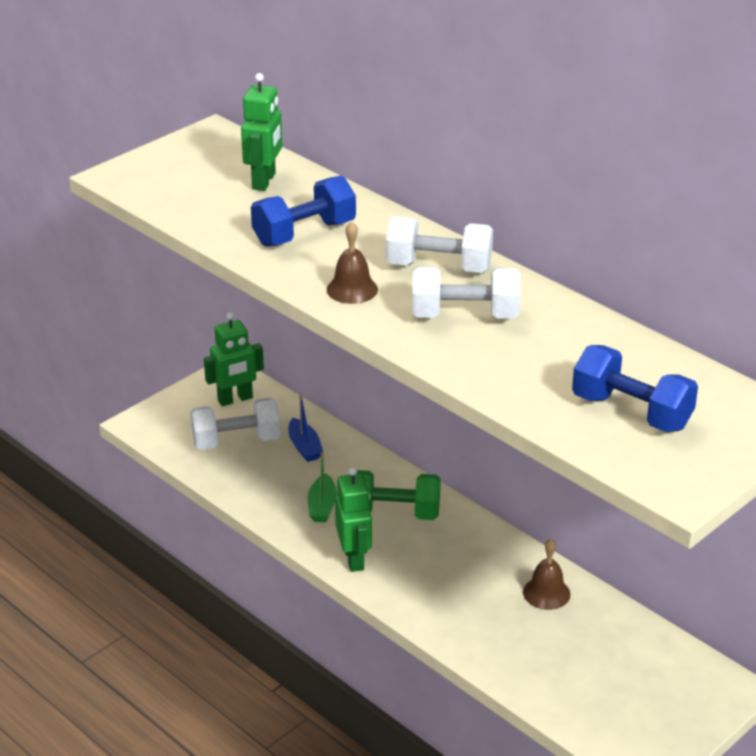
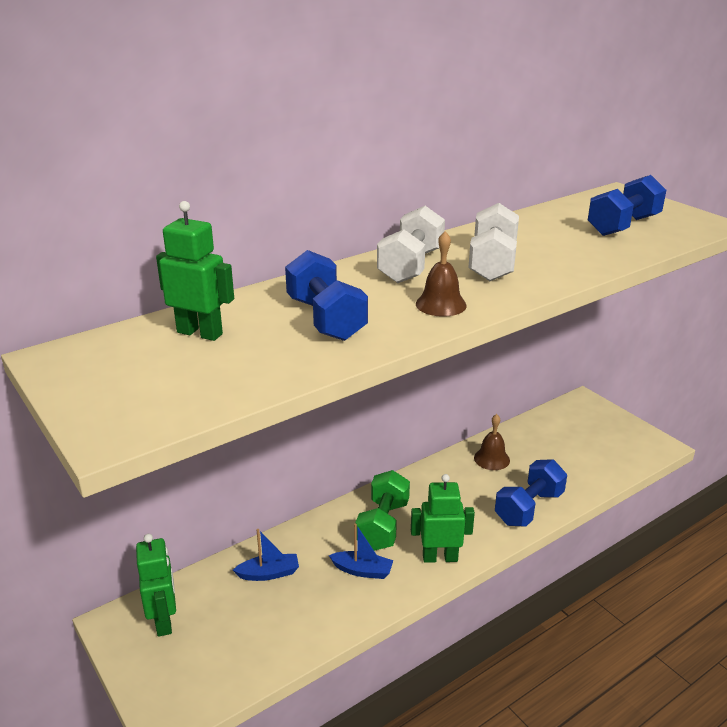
camera: 80 degrees left, 5 degrees down
white dumbbell [190,398,281,450] -> none
green boat [308,452,337,522] -> blue boat [329,524,393,579]
none -> blue dumbbell [495,459,567,527]

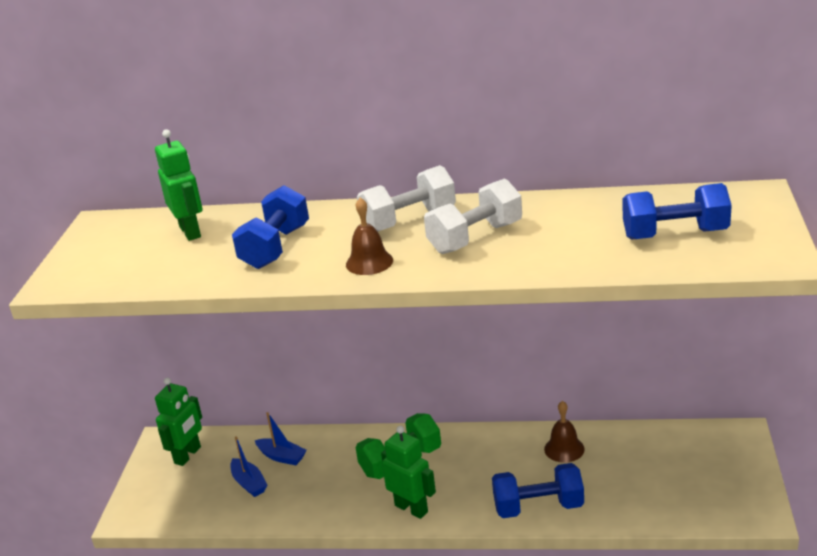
camera: 45 degrees right, 0 degrees up
blue boat [329,524,393,579] -> blue boat moved to [230,436,267,497]

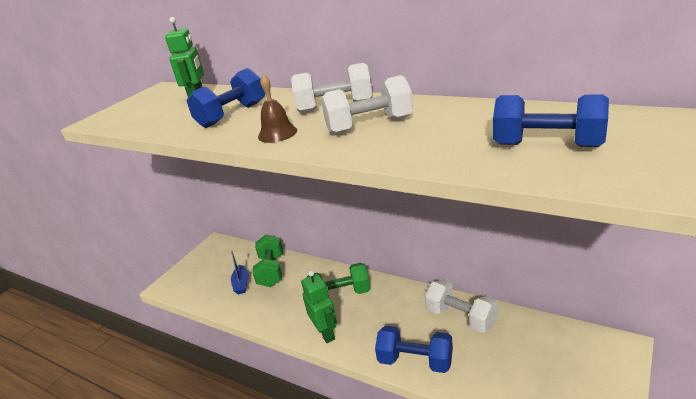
camera: 25 degrees right, 0 degrees up
green robot [155,378,202,466] -> none
blue boat [255,412,306,465] -> green dumbbell [252,234,283,287]
brown bell [544,401,585,463] -> white dumbbell [425,280,498,333]

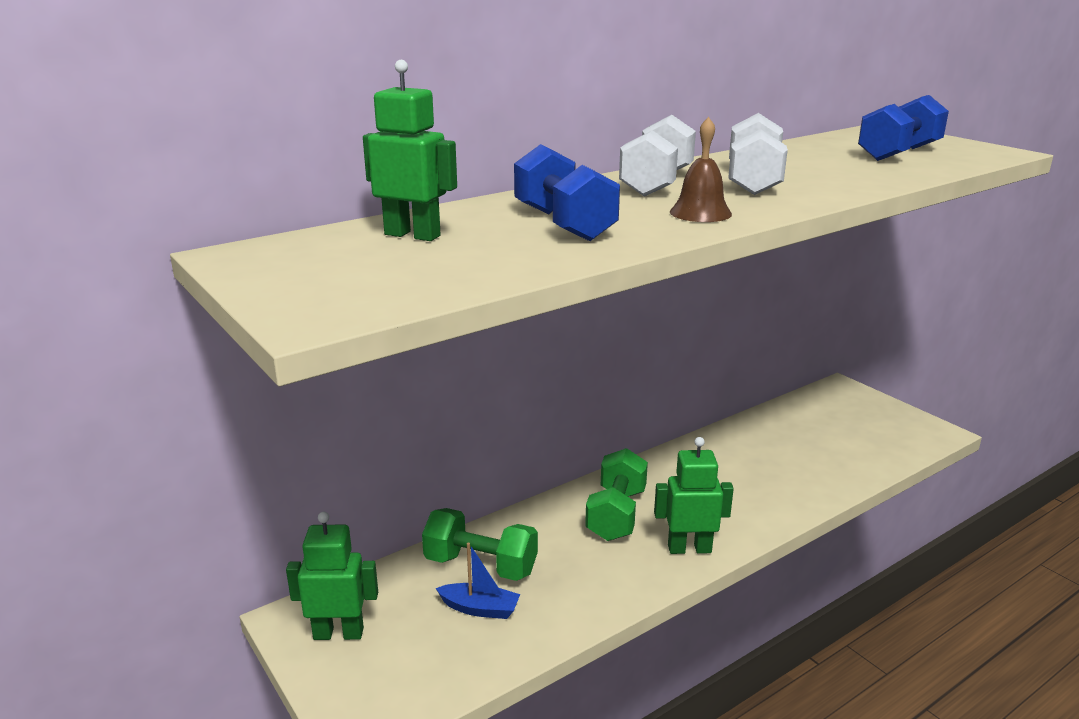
camera: 70 degrees left, 5 degrees down
blue dumbbell [375,326,453,373] -> none
white dumbbell [425,280,498,333] -> none
none -> green robot [286,512,378,640]

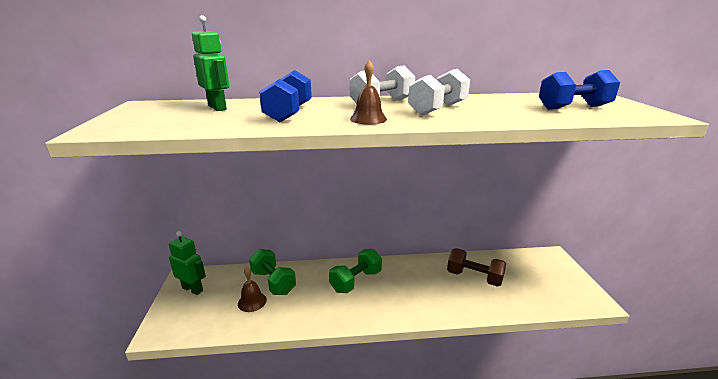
camera: 30 degrees right, 0 degrees up
blue boat [436,543,520,619] -> brown bell [238,267,267,312]
green robot [654,437,734,554] -> none
none -> brown dumbbell [447,248,506,287]

